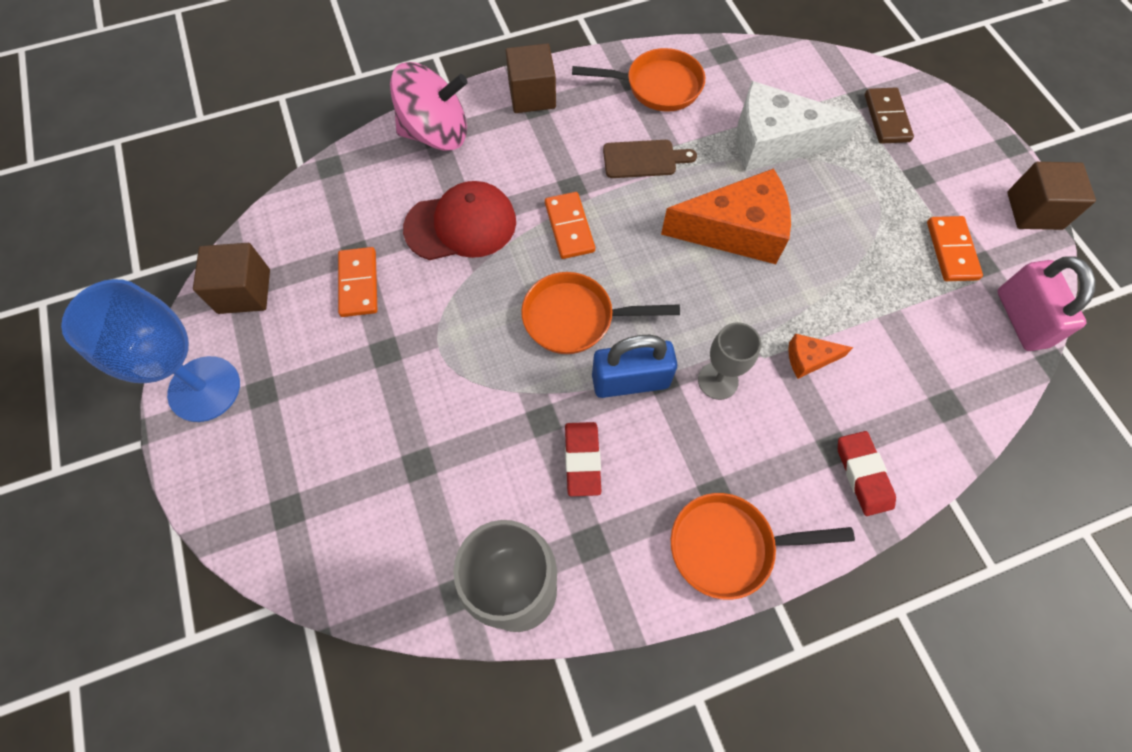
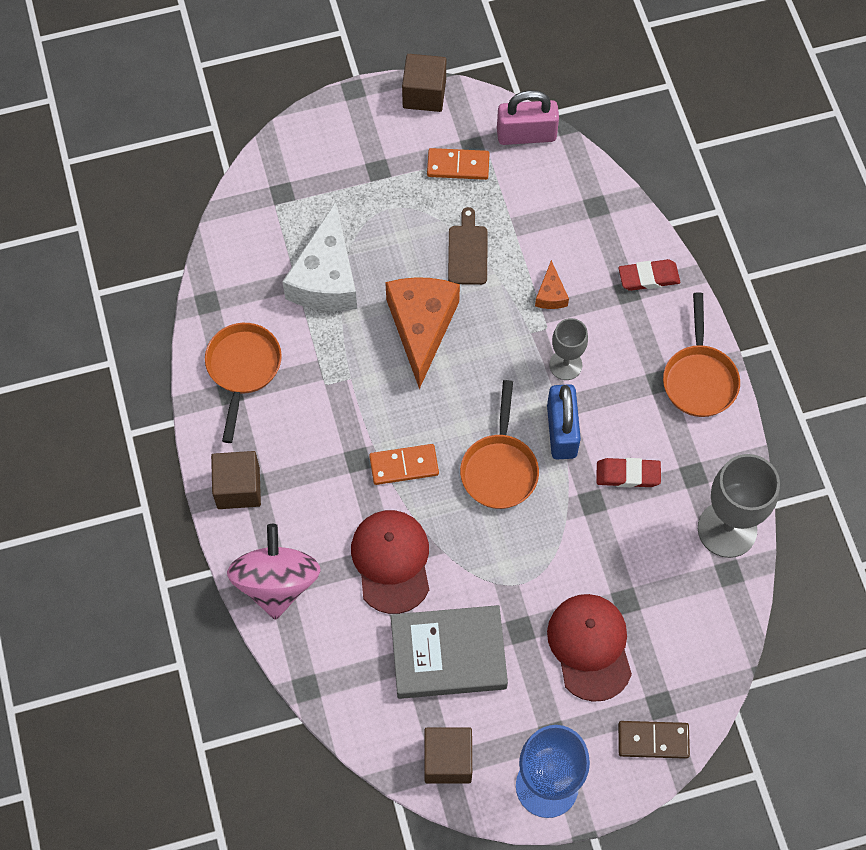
camera: 85 degrees left, 0 degrees up
orange domino [338,247,377,317] -> grey book [391,605,508,699]
brown cutting board [603,140,697,178] -> brown cutting board moved to [448,207,488,285]
brown domino [865,87,914,144] -> brown domino moved to [618,721,690,759]
none -> red cap [547,594,632,702]

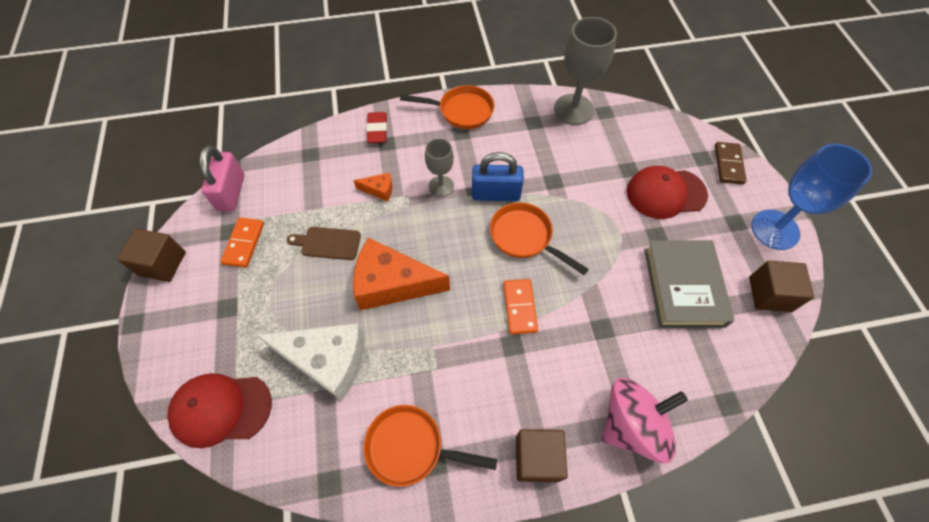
camera: 85 degrees left, 5 degrees down
pink spinning top [227,524,321,620] -> pink spinning top turned 150 degrees clockwise [602,378,688,463]
red cap [351,510,429,614] -> red cap moved to [167,373,272,448]
orange pan [460,380,539,509] -> orange pan turned 150 degrees counterclockwise [490,202,589,275]
red eraser [596,458,661,487] -> none

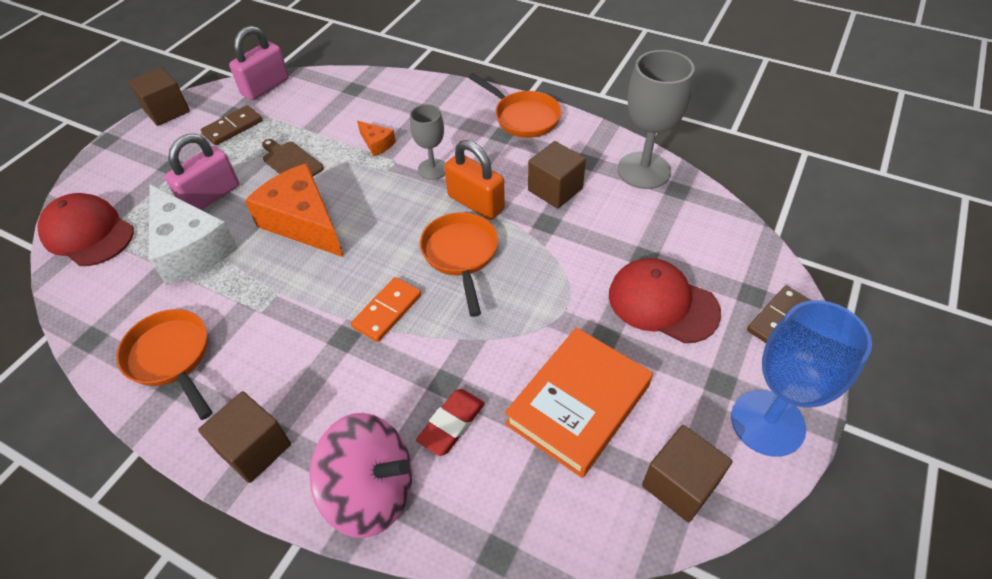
camera: 40 degrees right, 10 degrees down
orange domino [220,218,264,268] -> brown domino [201,105,263,145]
red eraser [366,112,387,143] -> red eraser moved to [416,389,485,456]
blue padlock [472,152,524,201] -> orange padlock [444,140,505,220]
grey book [644,240,734,328] -> orange book [504,327,653,478]
none -> pink padlock [165,134,239,210]
none -> brown cube [528,141,586,209]

